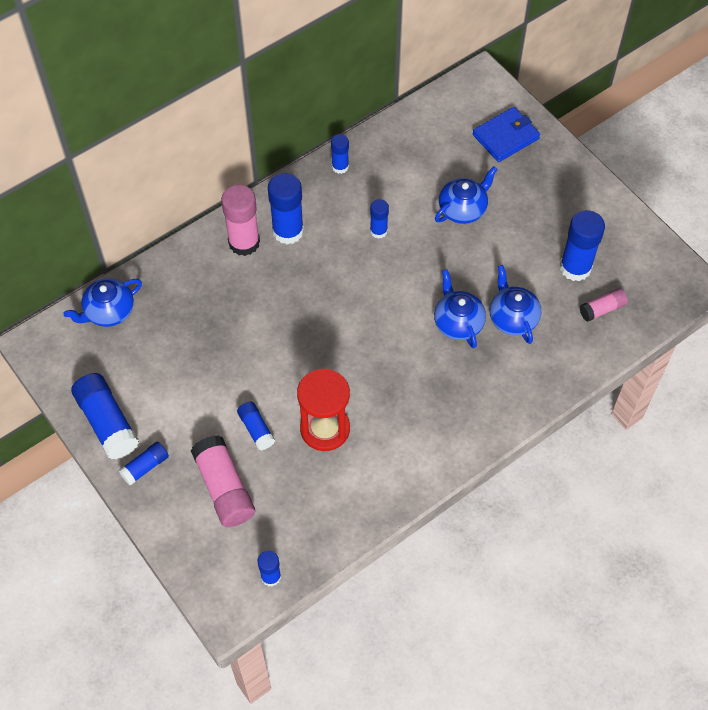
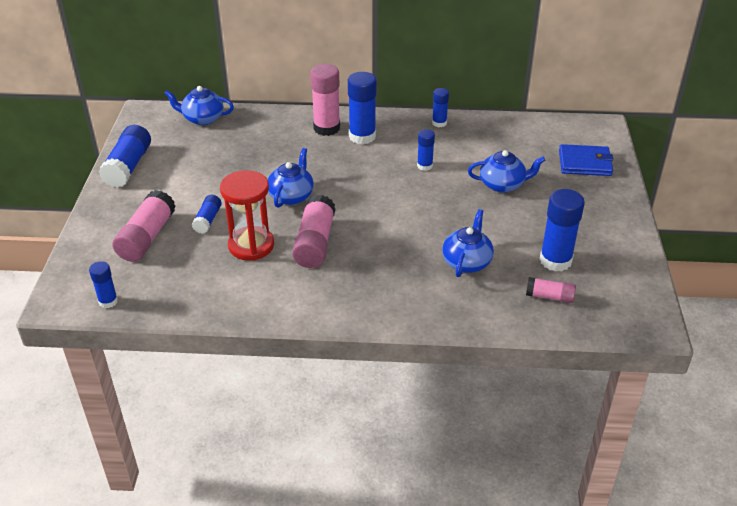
camera: 40 degrees right, 20 degrees down
blue glue stick [118,442,169,486] -> none
blue teapot [434,269,486,348] -> blue teapot moved to [268,148,314,208]
none -> pink glue stick [292,195,336,268]

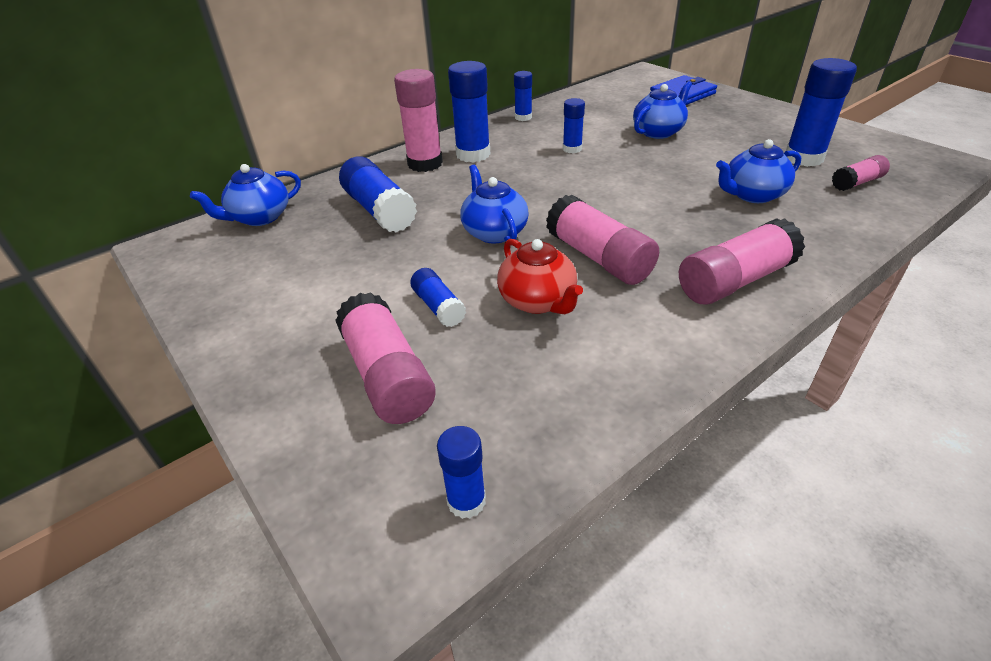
camera: 40 degrees left, 0 degrees up
blue glue stick [99,125,151,188] -> blue glue stick moved to [339,156,417,233]
red hourglass [220,170,274,261] -> red teapot [497,239,583,314]
blue teapot [442,209,494,277] -> blue teapot turned 90 degrees counterclockwise [716,139,801,203]
none -> pink glue stick [679,218,805,305]

